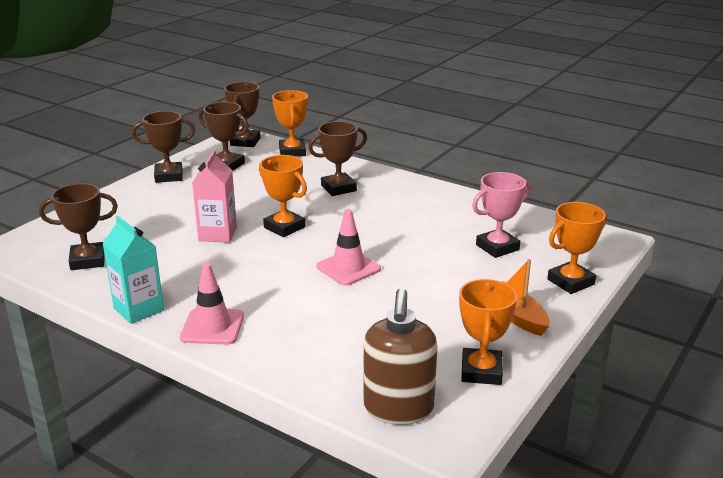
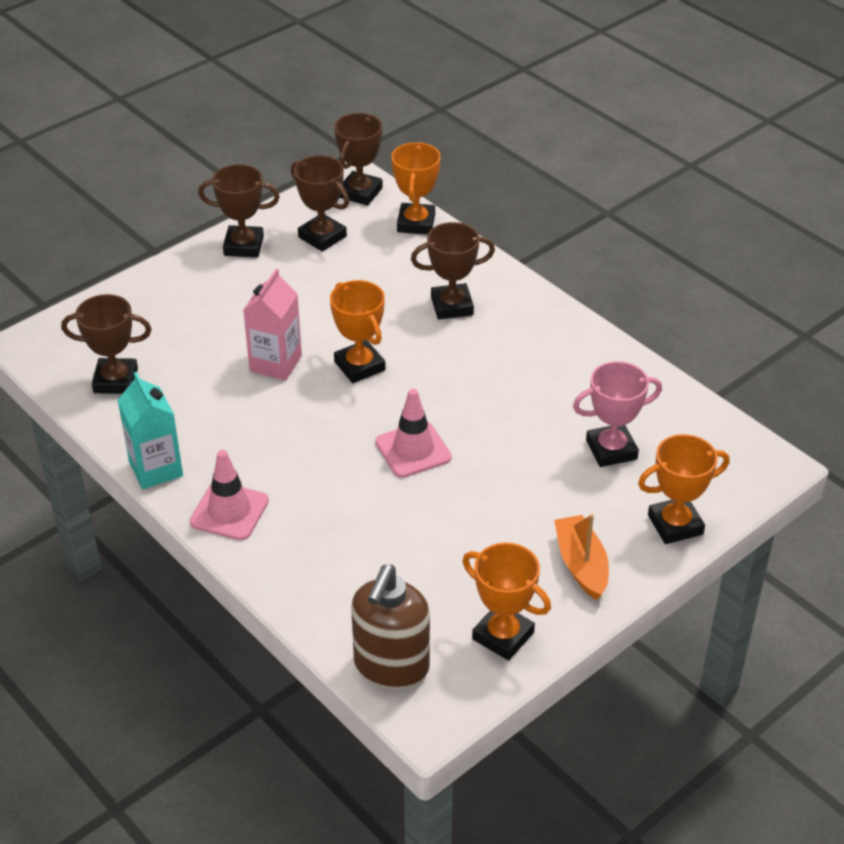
camera: 15 degrees right, 15 degrees up
orange trophy [459,279,517,385] -> orange trophy turned 75 degrees counterclockwise [463,543,551,660]

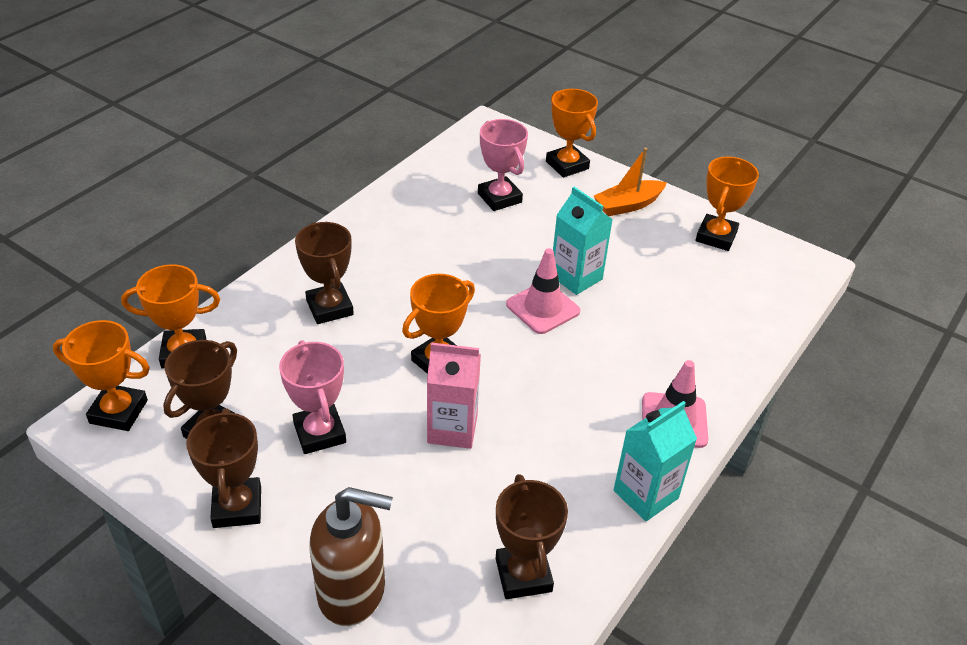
camera: 105 degrees left, 0 degrees up
brown trophy [334,113,383,206] -> orange trophy [53,320,150,431]
brown soap dispenser [351,565,430,689] -> brown soap dispenser moved to [309,487,393,626]
none -> pink trophy [279,340,346,454]
none -> turquoise carton [553,187,613,295]

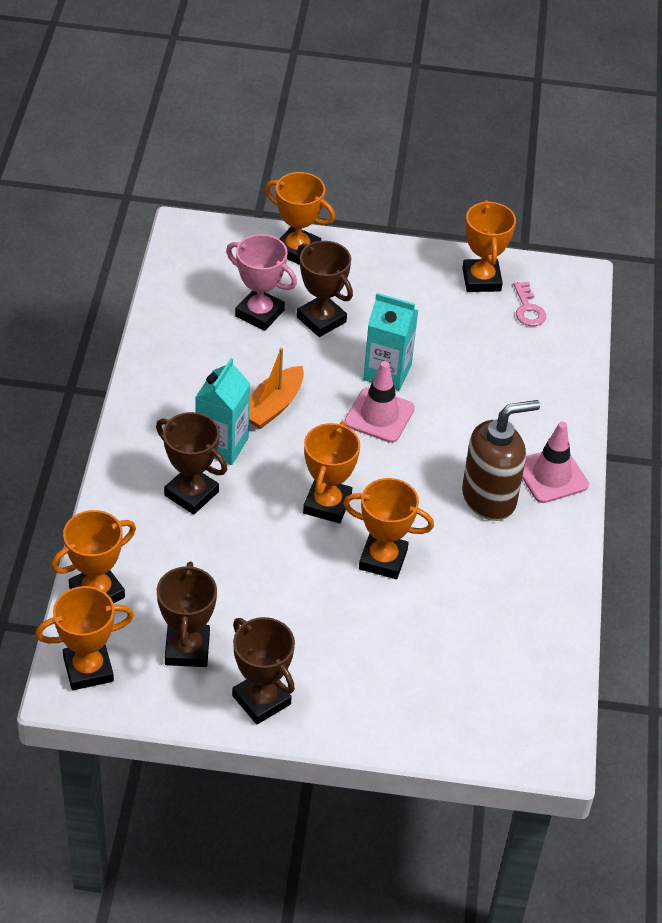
camera: 30 degrees left, 5 degrees up
pink trophy [279,340,346,454] -> none
brown soap dispenser [309,487,393,626] -> brown soap dispenser moved to [462,400,540,521]
pink carton [427,343,481,449] -> orange trophy [343,478,434,579]
brown trophy [495,474,568,599] -> brown trophy moved to [297,241,353,337]
orange boat [594,148,667,216] -> orange boat moved to [249,348,304,429]
turquoise carton [614,401,697,521] -> turquoise carton moved to [195,358,251,465]
none -> pink key [513,281,546,326]

